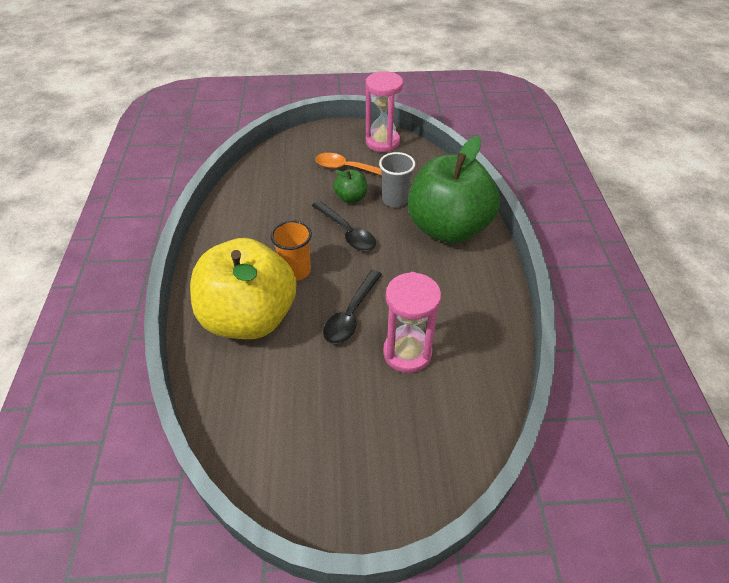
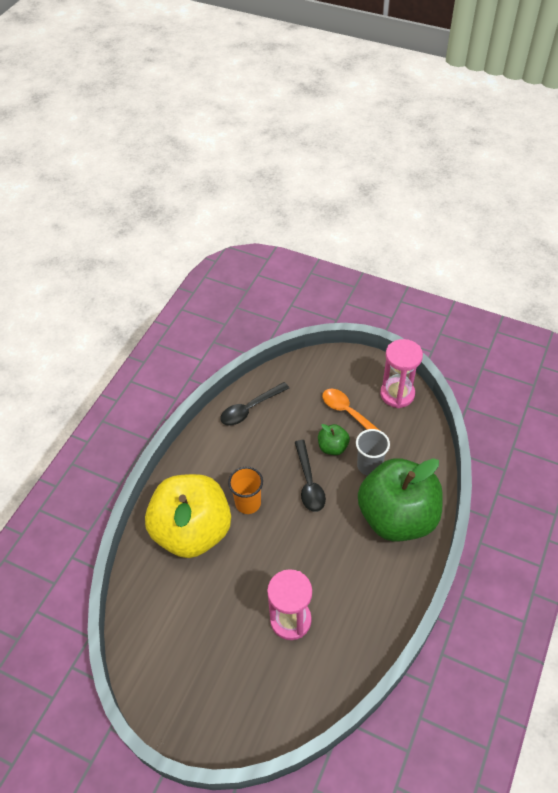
camera: 30 degrees right, 5 degrees up
black spoon [323,270,382,344] -> black spoon moved to [220,382,289,426]

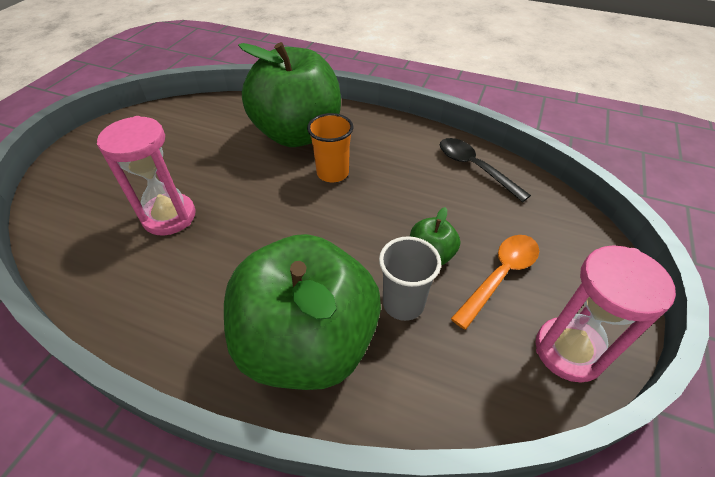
camera: 85 degrees right, 5 degrees down
yellow apple [145,474,231,558] -> green apple [238,42,341,147]
black spoon [295,440,326,512] -> none

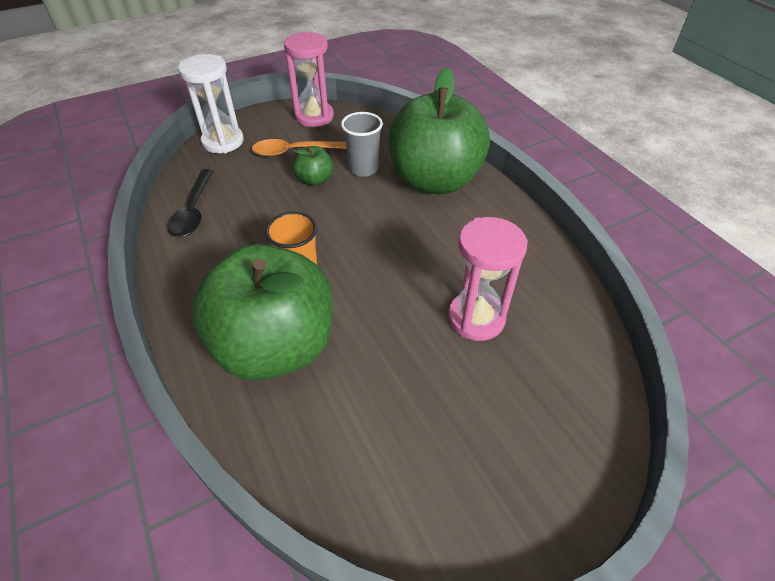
camera: 140 degrees left, 0 degrees up
none -> white hourglass [178,54,244,154]

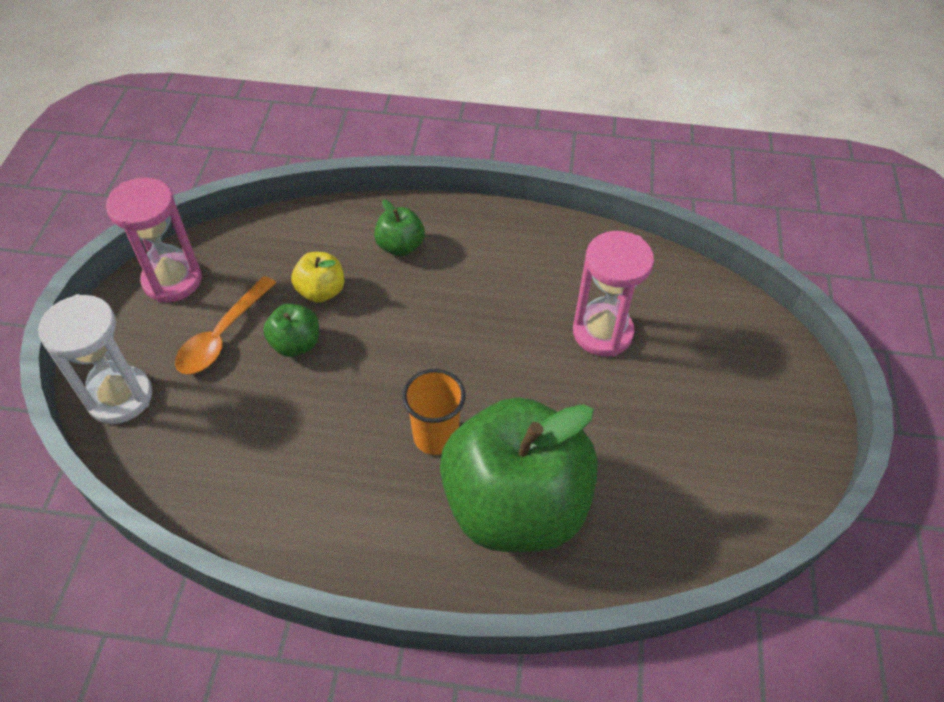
camera: 55 degrees left, 5 degrees up
black spoon [168,169,213,237] -> none
grey cup [341,112,383,177] -> yellow apple [291,252,344,303]
green apple [389,67,490,194] -> green apple [374,200,425,256], size x0.41

